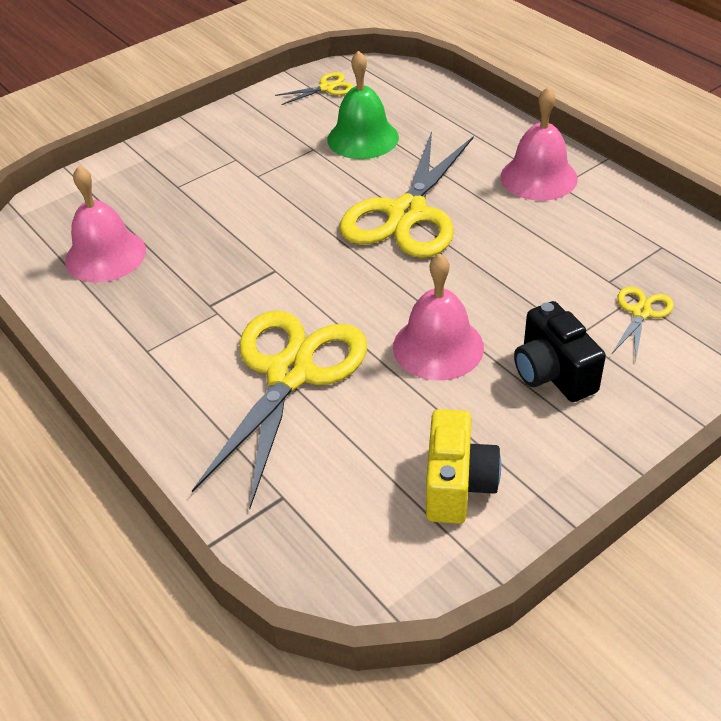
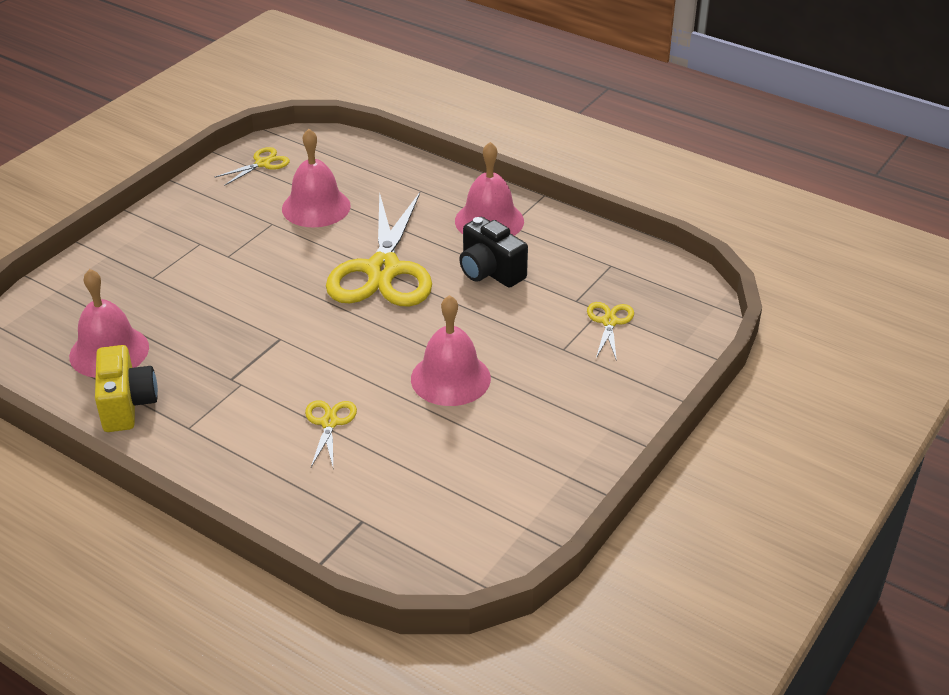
camera: 20 degrees left, 5 degrees down
yellow scissors [192,310,367,508] -> yellow scissors [305,400,357,467], size x0.44
green bell [327,50,399,159] -> pink bell [282,129,351,228]
yellow camera [426,409,501,524] -> yellow camera moved to [95,345,158,432]
black camera [514,301,606,402] -> black camera moved to [459,217,528,288]

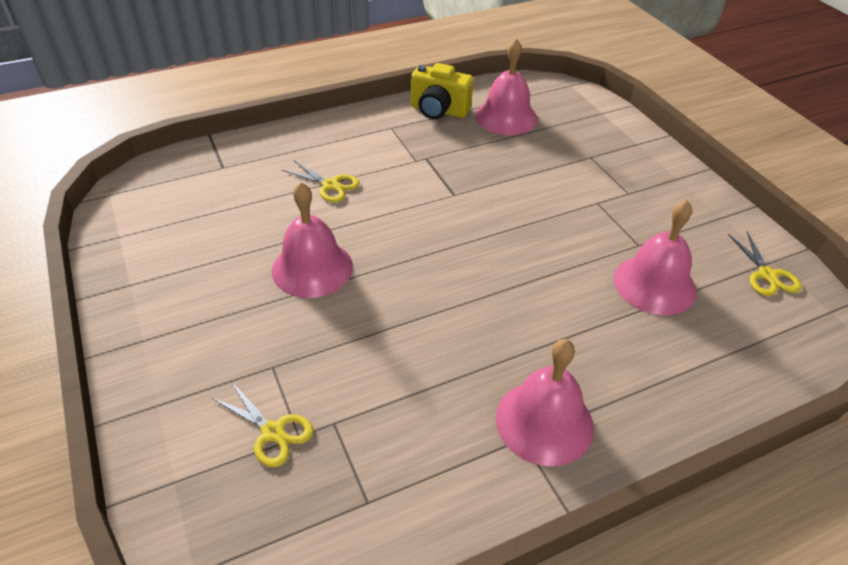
camera: 120 degrees right, 5 degrees up
yellow scissors [326,192,432,307] -> none
black camera [459,217,528,288] -> none

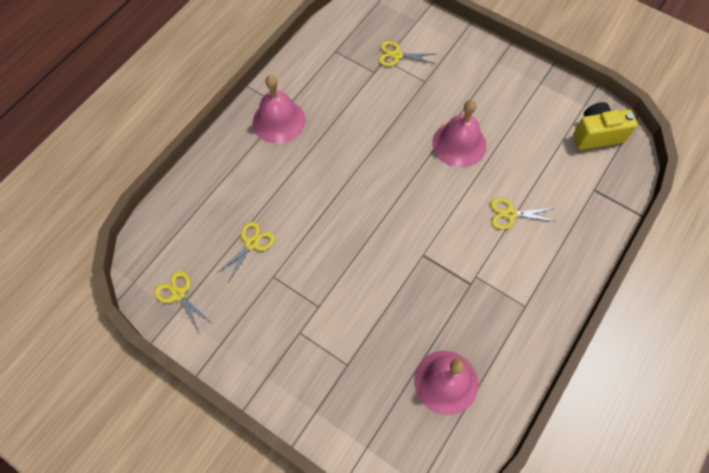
camera: 150 degrees right, 20 degrees up
yellow camera [411,63,473,119] -> yellow camera moved to [573,102,638,150]
pink bell [614,200,697,315] -> yellow scissors [216,222,275,282]

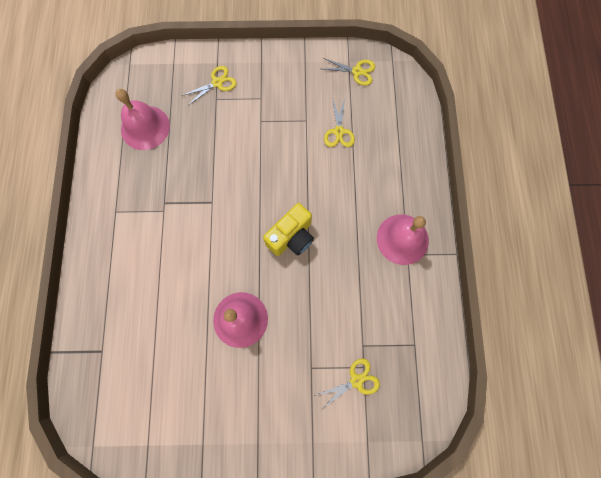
camera: 145 degrees right, 10 degrees up
yellow scissors [490,197,555,230] -> yellow scissors moved to [182,66,237,105]
yellow camera [573,102,638,150] -> yellow camera moved to [263,203,314,256]

